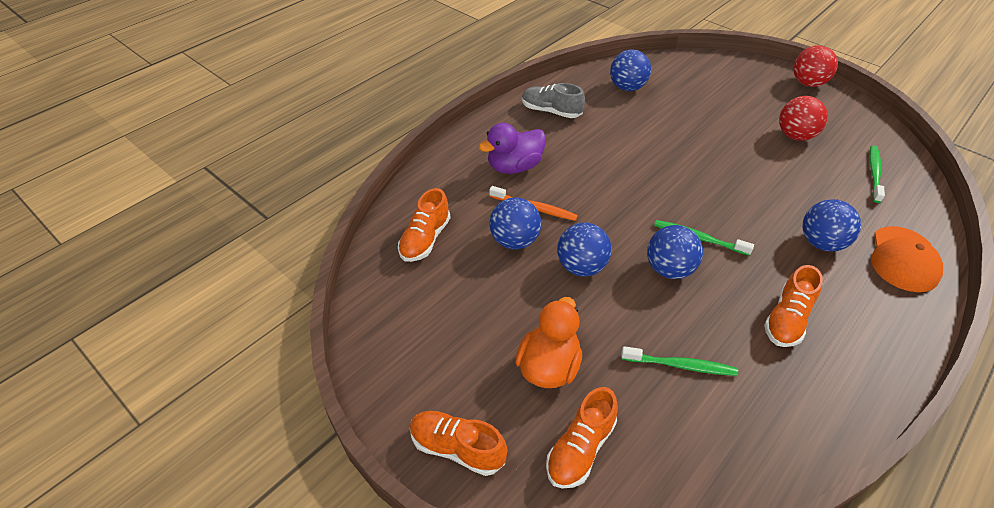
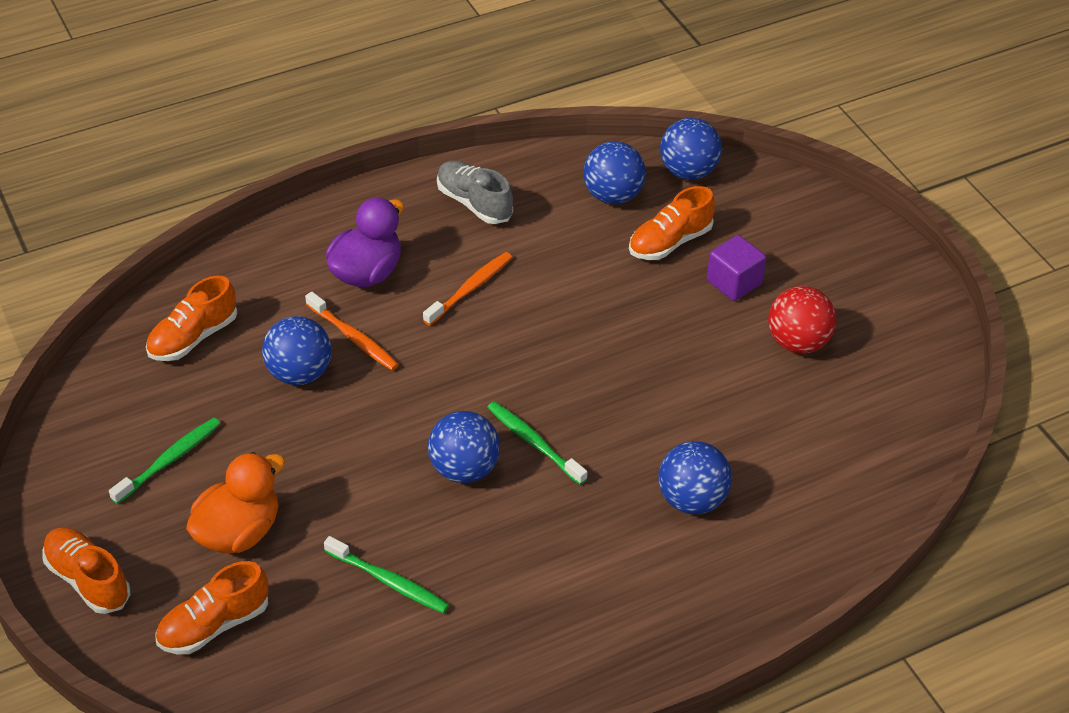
camera: 20 degrees right, 0 degrees up
purple duck [478,123,546,174] -> purple duck turned 135 degrees clockwise [326,198,404,287]
blue ball [557,223,611,277] -> blue ball moved to [660,118,722,180]
orange shoe [764,265,823,347] -> orange shoe moved to [629,186,715,260]
red ball [793,45,838,87] -> none
green toothbrush [870,145,885,203] -> green toothbrush moved to [109,418,220,504]
orange cap [871,226,943,292] -> none
none -> orange toothbrush [423,252,512,326]
none -> purple cube [707,235,766,301]

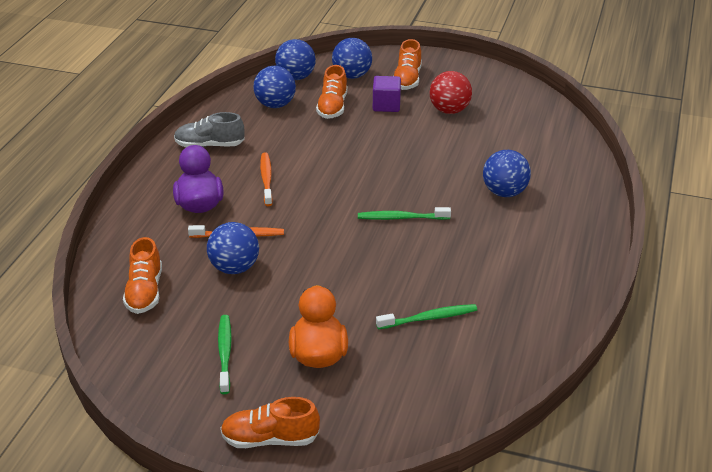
camera: 45 degrees left, 10 degrees down
orange shoe [155,561,269,654] -> orange shoe moved to [394,39,422,90]
blue ball [428,411,500,483] -> blue ball moved to [332,38,372,79]

